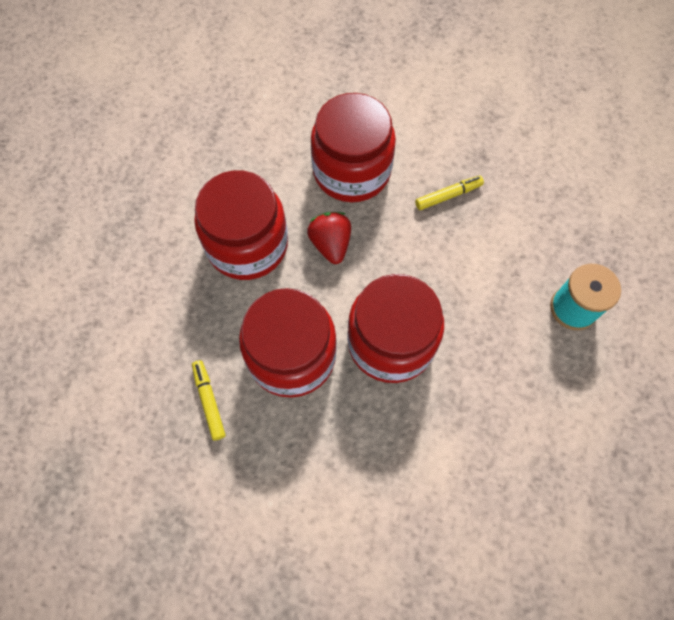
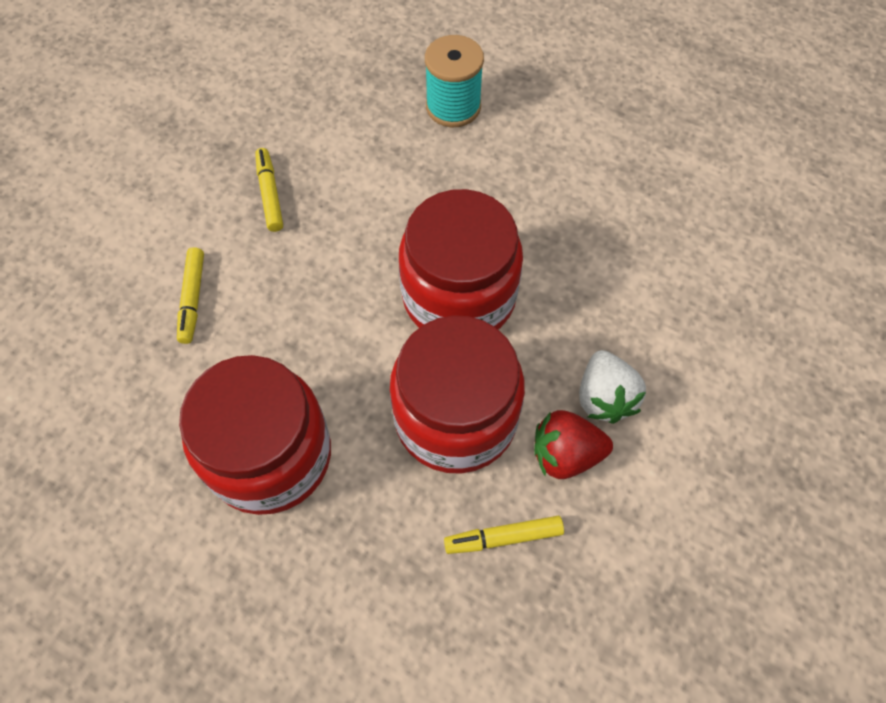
camera: 80 degrees left, 5 degrees down
red strawberry [307,212,351,264] -> red strawberry moved to [534,410,613,479]
red jar [311,93,396,202] -> yellow marker [177,247,204,344]
none -> white strawberry [579,350,646,424]

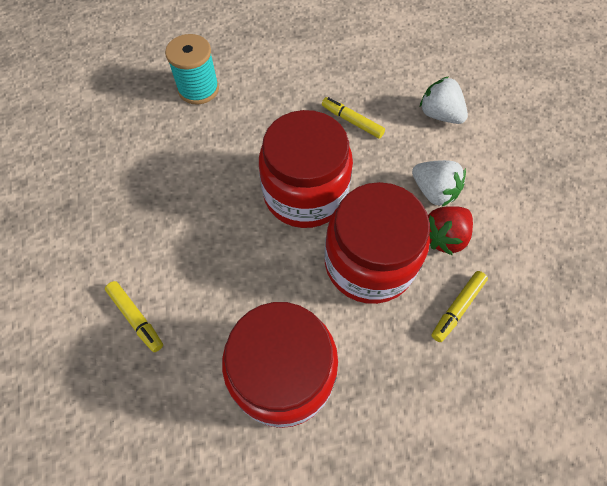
camera: 40 degrees left, 0 degrees up
yellow marker [255,148,283,232] -> yellow marker moved to [322,97,385,139]
none -> white strawberry [420,77,468,124]

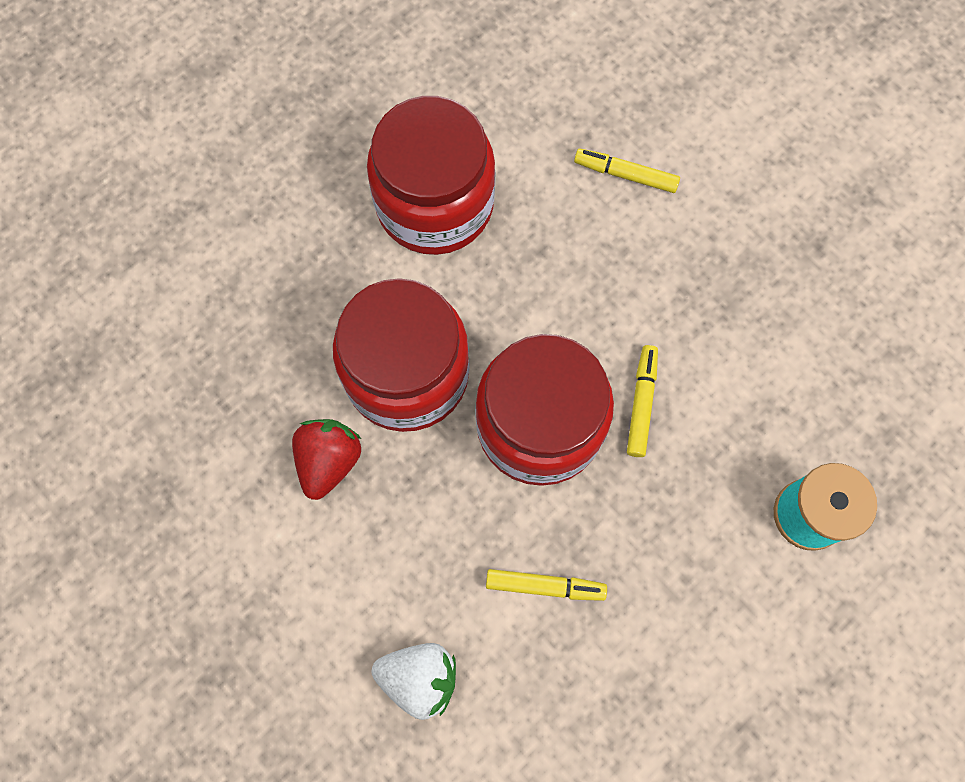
camera: 150 degrees right, 10 degrees up
white strawberry [412,160,466,206] -> none
yellow marker [431,271,488,342] -> yellow marker moved to [627,345,658,457]

